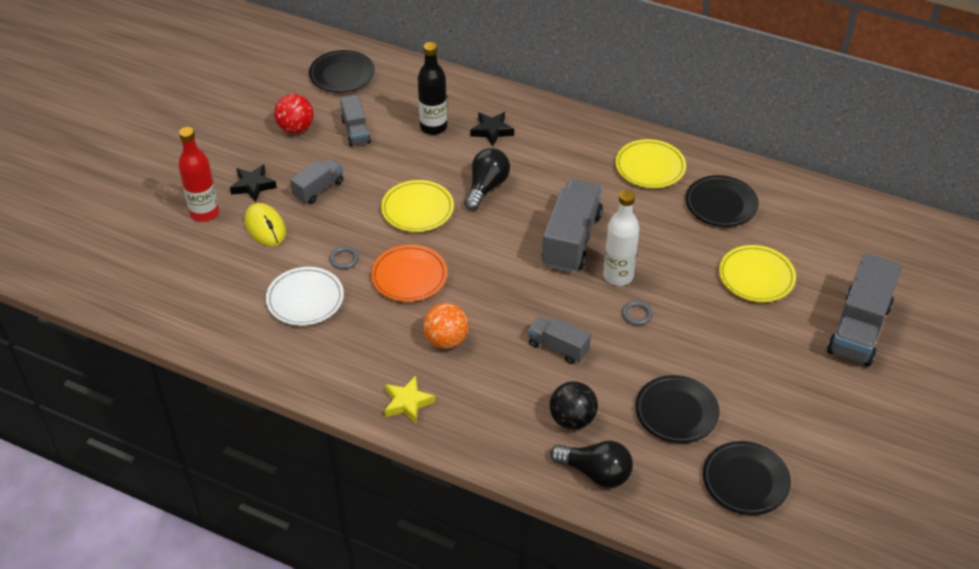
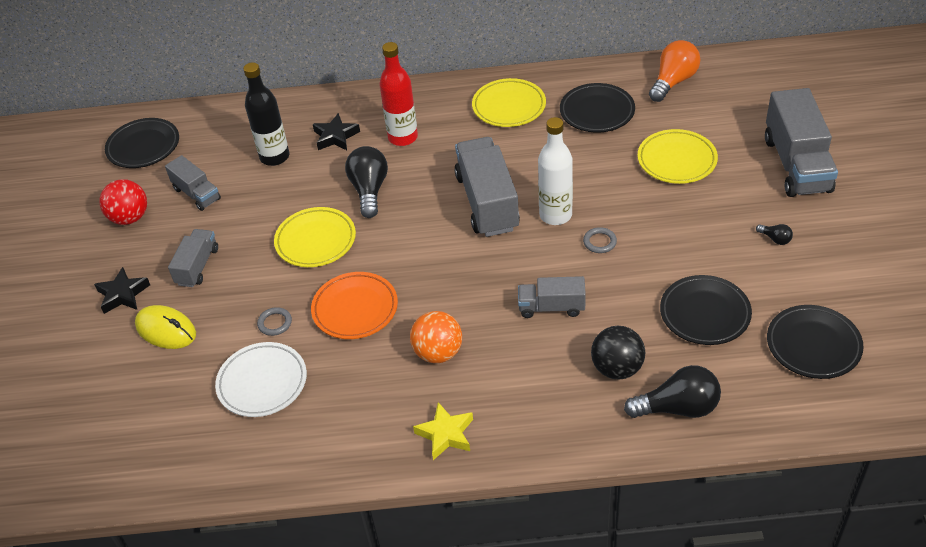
camera: 25 degrees left, 0 degrees up
red bottle [178,127,219,222] -> red bottle moved to [379,42,418,146]
none -> orange light bulb [649,40,700,102]
none -> black light bulb [756,224,793,245]

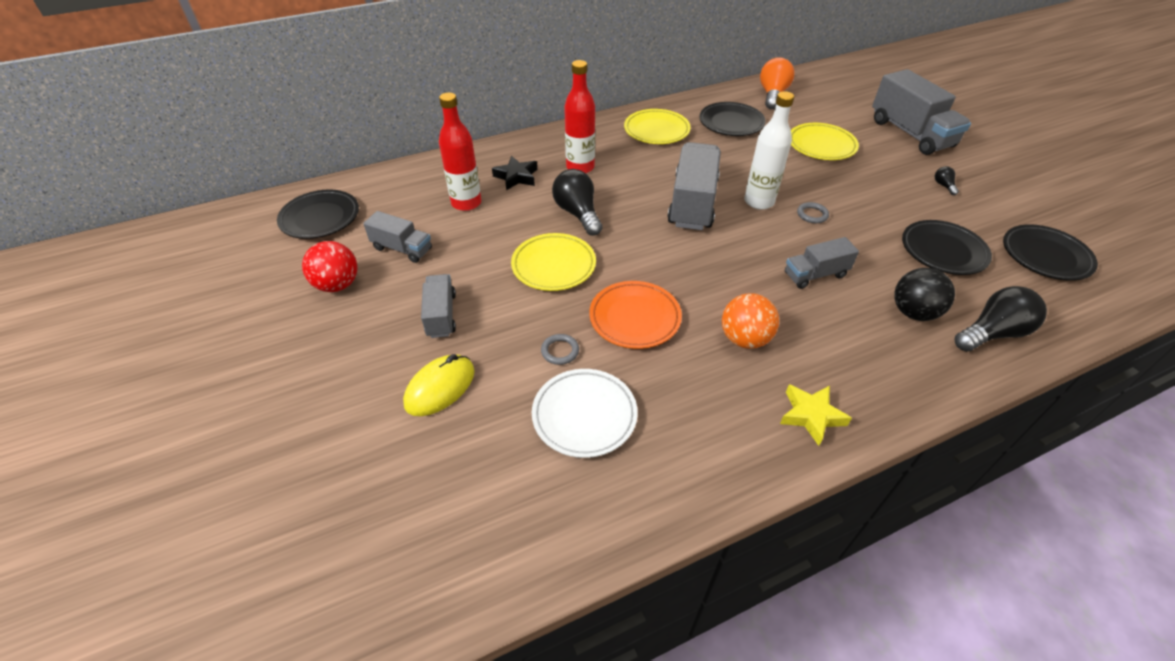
camera: 25 degrees left, 0 degrees up
black star [94,267,150,314] -> none
yellow mouse [135,305,196,349] -> yellow mouse turned 60 degrees counterclockwise [403,354,475,416]
black bottle [243,62,289,166] -> red bottle [439,93,482,211]
grey truck [454,137,520,237] -> grey truck turned 45 degrees clockwise [667,142,721,230]
black light bulb [756,224,793,245] -> black light bulb turned 120 degrees counterclockwise [935,166,959,195]

